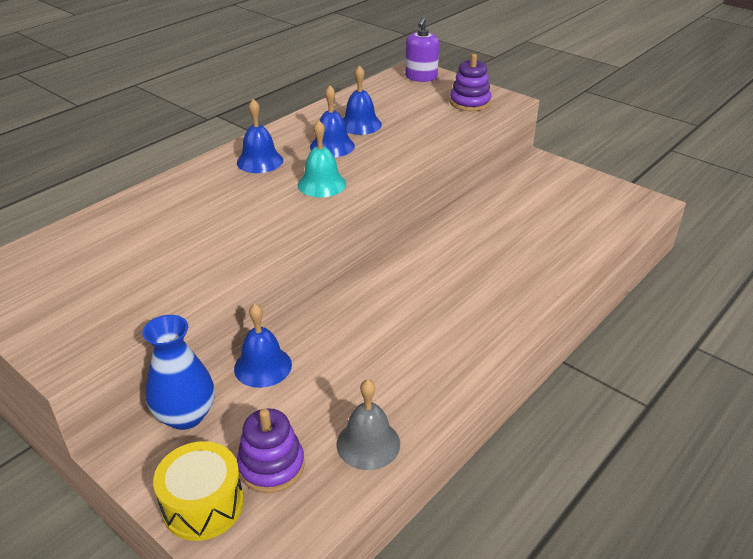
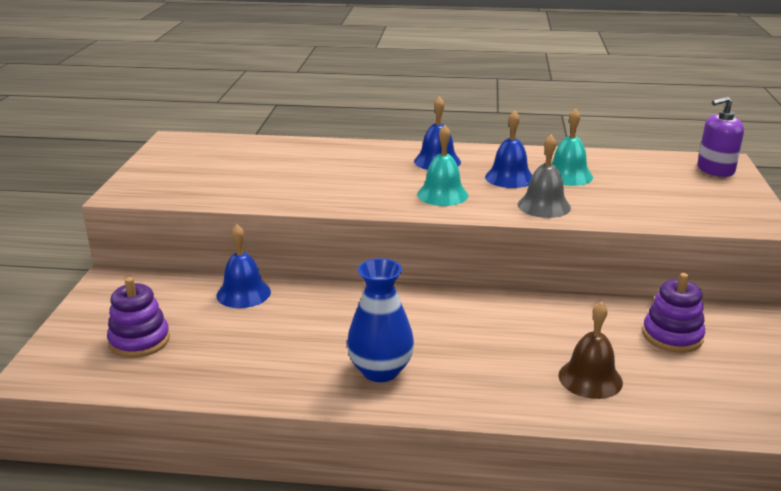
camera: 55 degrees right, 10 degrees down
blue vase [142,315,215,430] -> blue vase moved to [347,258,414,382]
yellow drum [153,441,244,541] -> none
grey bell [336,379,400,470] -> grey bell moved to [518,135,571,218]
blue bell [343,65,382,135] -> turquoise bell [552,108,593,186]
purple stacking toy [450,54,491,111] -> purple stacking toy moved to [642,273,705,353]
none -> brown bell [558,301,623,399]

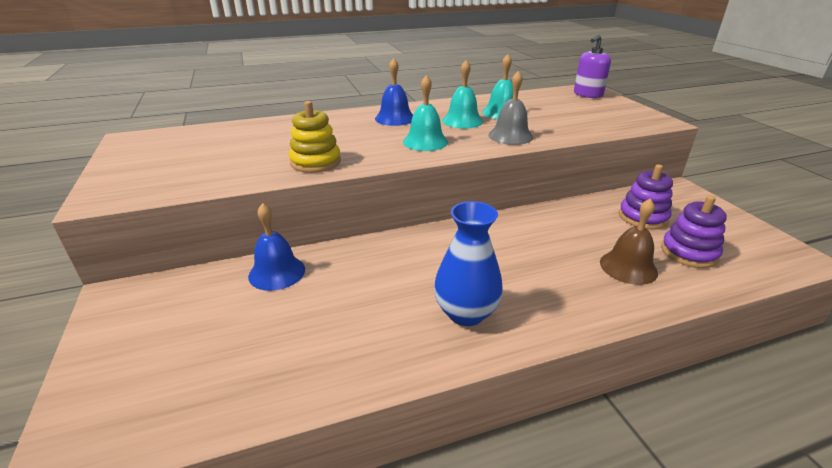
camera: 25 degrees left, 5 degrees up
purple stacking toy [107,277,170,358] -> purple stacking toy moved to [661,196,727,268]
blue bell [485,110,532,188] -> turquoise bell [442,60,483,128]
none -> yellow stacking toy [289,101,341,173]

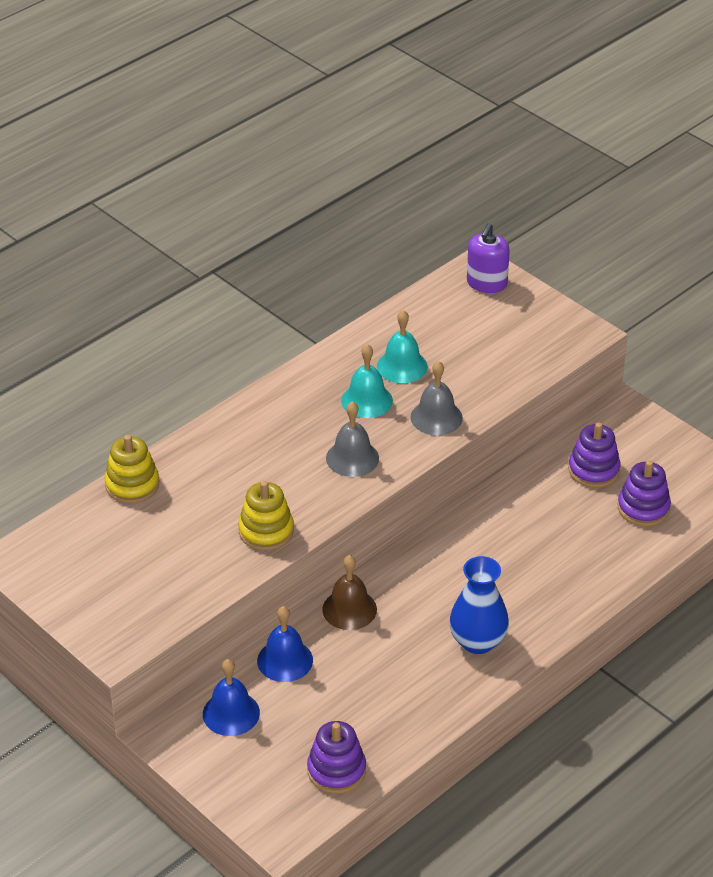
camera: 25 degrees left, 10 degrees up
blue bell [375,58,413,126] -> blue bell moved to [203,659,260,736]
turquoise bell [403,75,448,151] -> grey bell [326,401,379,477]
brown bell [600,198,658,285] -> brown bell moved to [322,555,377,630]
none -> yellow stacking toy [104,435,159,503]
none -> purple stacking toy [307,721,366,794]

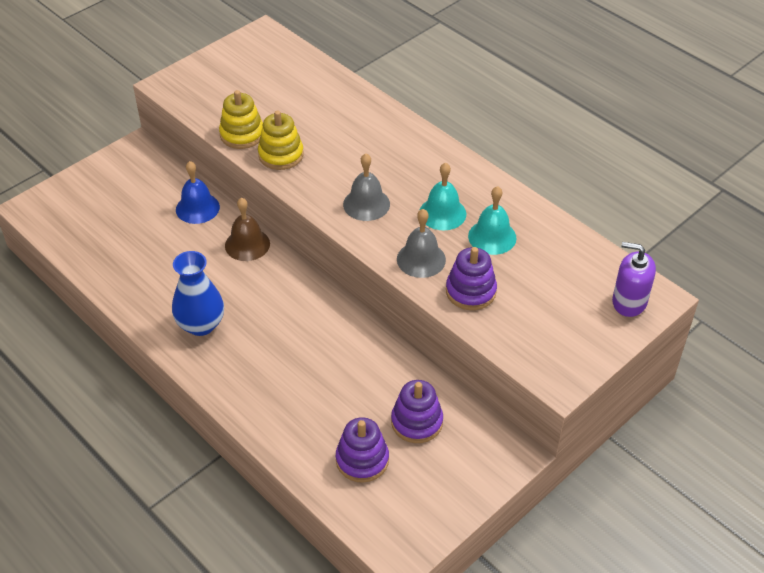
camera: 90 degrees right, 5 degrees up
yellow stacking toy [104,435,159,503] -> yellow stacking toy moved to [219,90,263,149]
blue bell [203,659,260,736] -> none
purple stacking toy [307,721,366,794] -> purple stacking toy moved to [446,247,497,310]

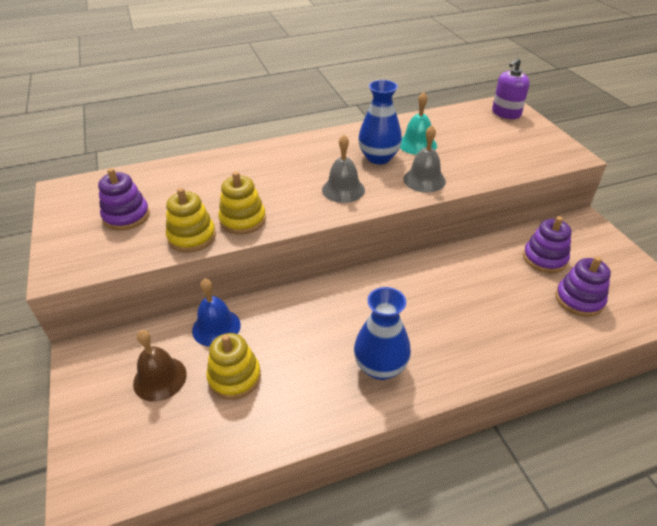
camera: 65 degrees left, 5 degrees down
brown bell [225,197,270,261] -> brown bell moved to [133,330,187,402]
turquoise bell [419,162,466,230] -> blue vase [358,80,402,164]
purple stacking toy [446,247,497,310] -> purple stacking toy moved to [98,168,150,231]
none -> yellow stacking toy [207,333,261,400]

